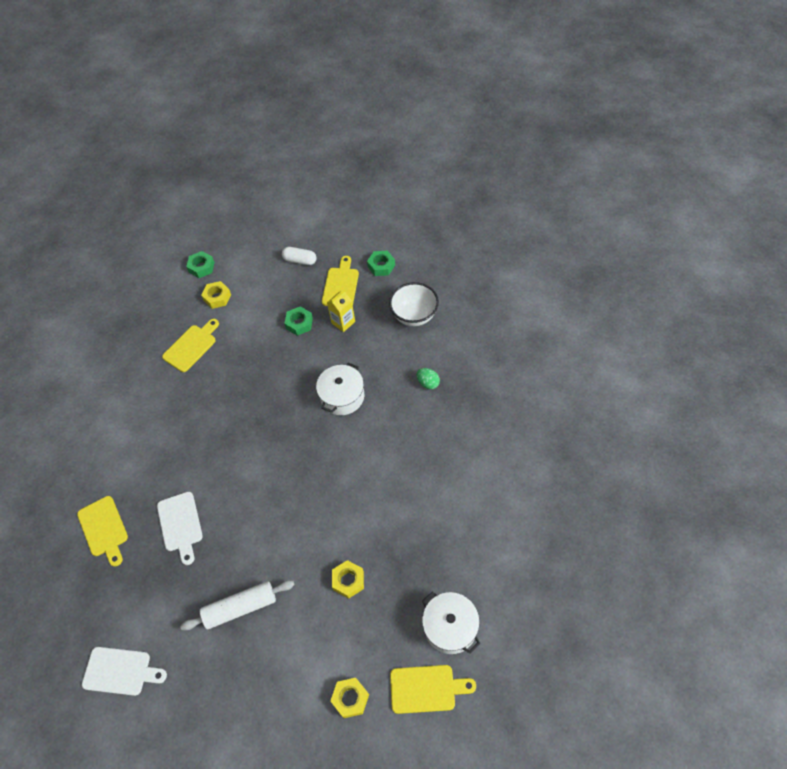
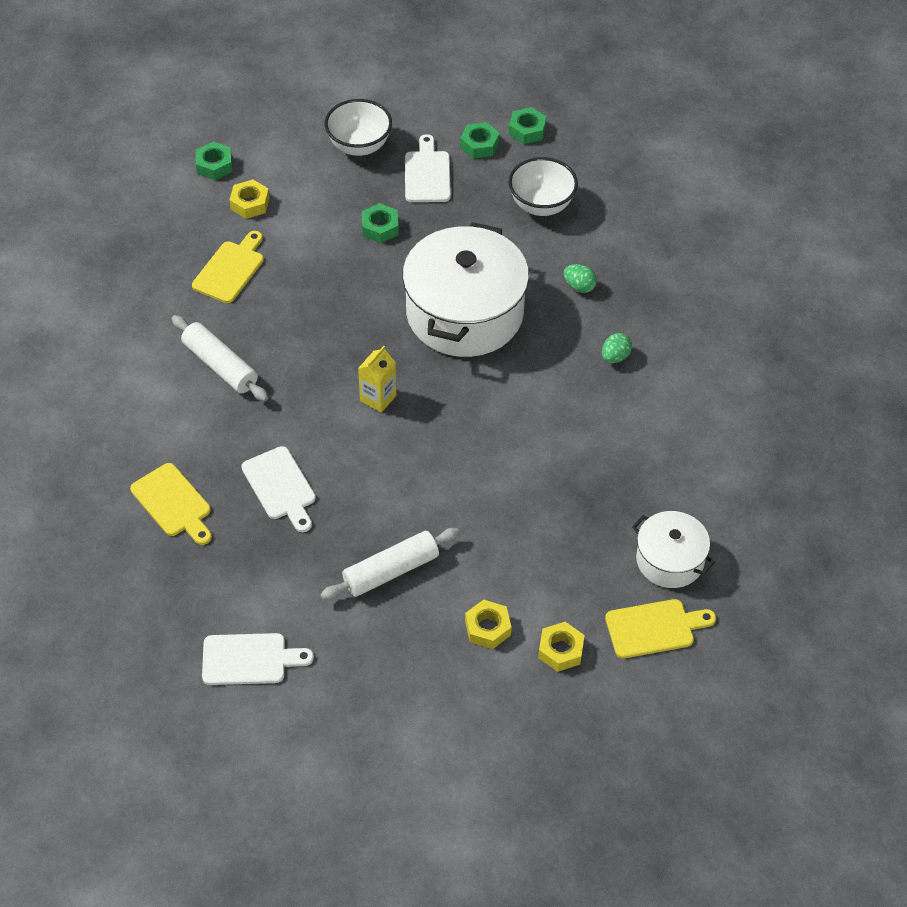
camera: 15 degrees left, 5 degrees down
white capsule [282,247,316,265] -> white bowl [325,99,392,156]
white pot [316,363,364,415] -> white pot [402,222,529,357], size x1.89
yellow cutting board [322,256,359,306] -> white cutting board [405,134,451,202]
yellow carton [327,289,355,332] -> yellow carton moved to [358,346,396,413]
yellow nut [332,560,364,599] -> yellow nut moved to [465,599,512,649]
none -> white rolling pin [172,315,268,401]
none -> green nut [509,107,547,144]
none -> green egg [602,333,632,363]

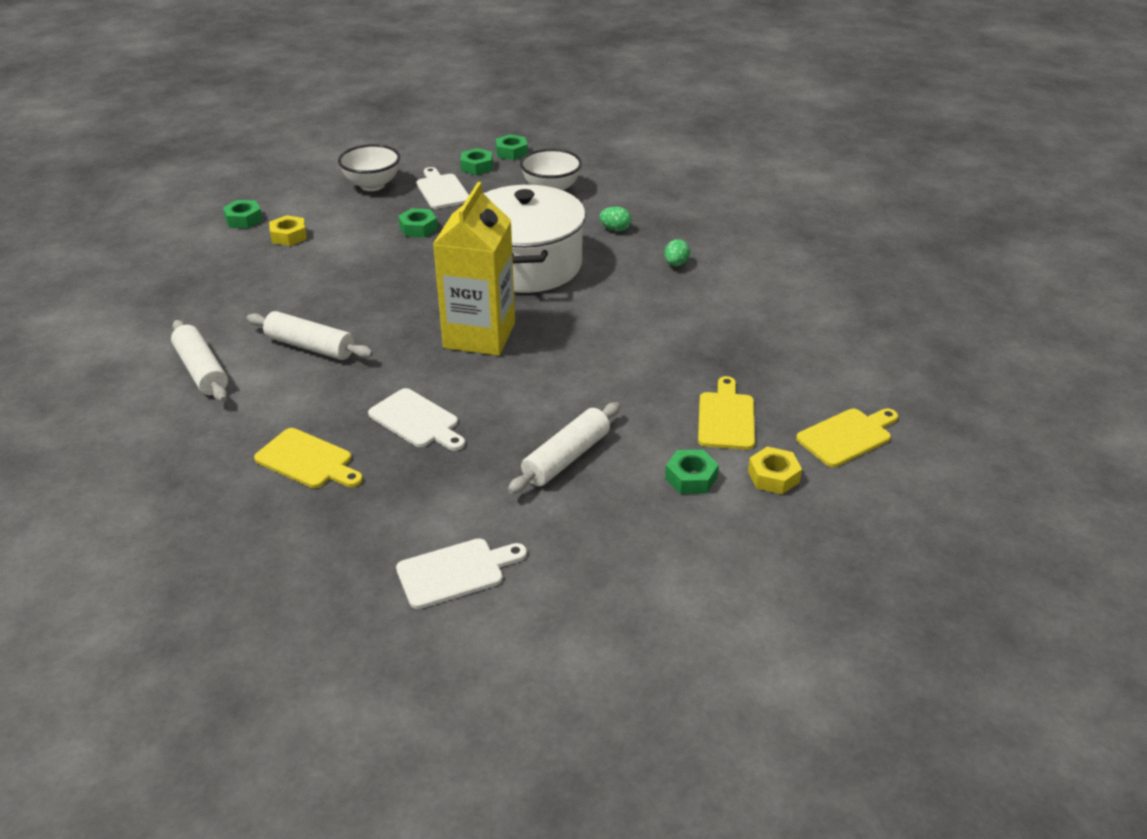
camera: 20 degrees left, 15 degrees down
yellow cutting board [192,231,264,303] -> yellow cutting board moved to [698,376,755,450]
yellow carton [358,346,396,413] -> yellow carton [433,182,515,356], size x2.20
yellow nut [465,599,512,649] -> green nut [665,450,719,494]
white pot [632,511,715,588] -> none
none -> white rolling pin [171,320,228,402]

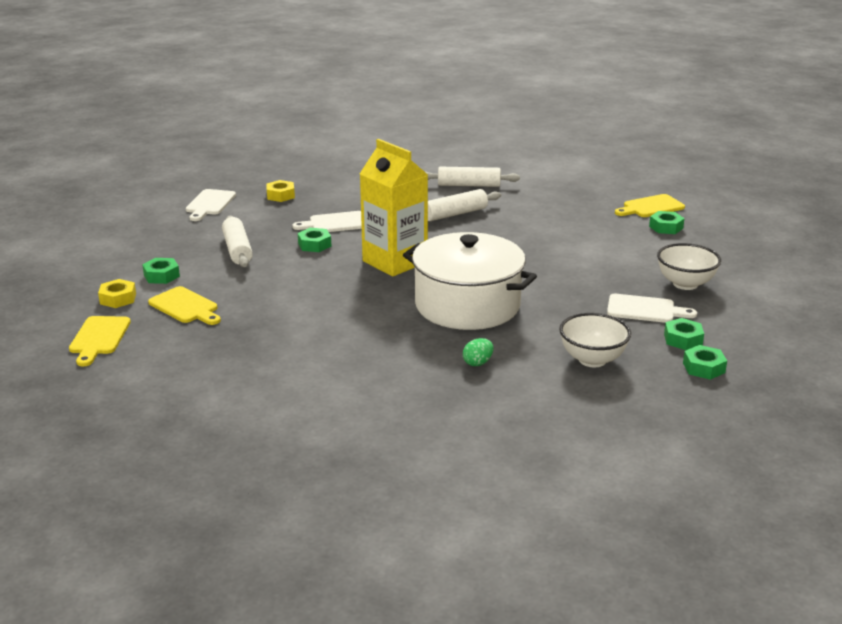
camera: 125 degrees right, 10 degrees down
yellow cutting board [254,428,363,488] -> yellow cutting board moved to [615,194,685,217]
yellow nut [269,215,307,246] -> yellow nut moved to [266,180,295,202]
green nut [398,208,438,238] -> green nut moved to [298,228,332,252]
green egg [664,239,690,266] -> none

